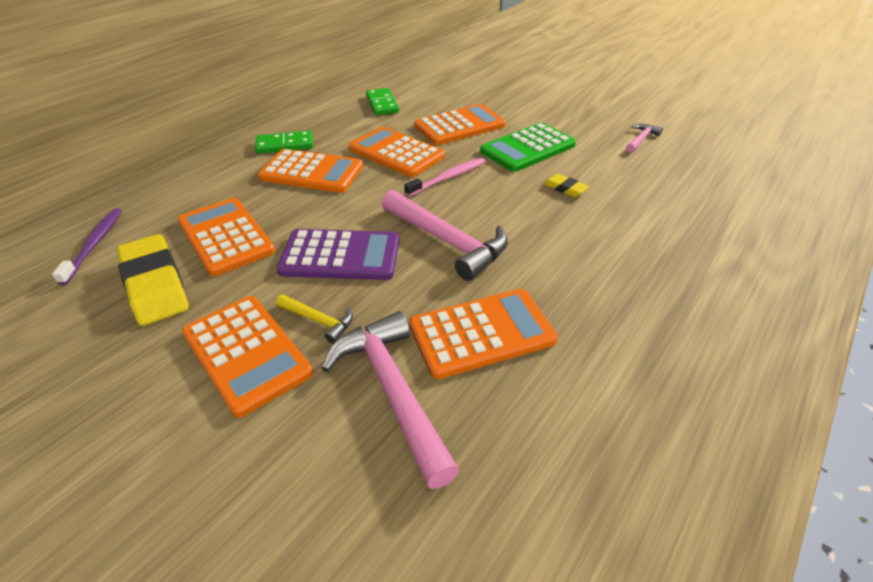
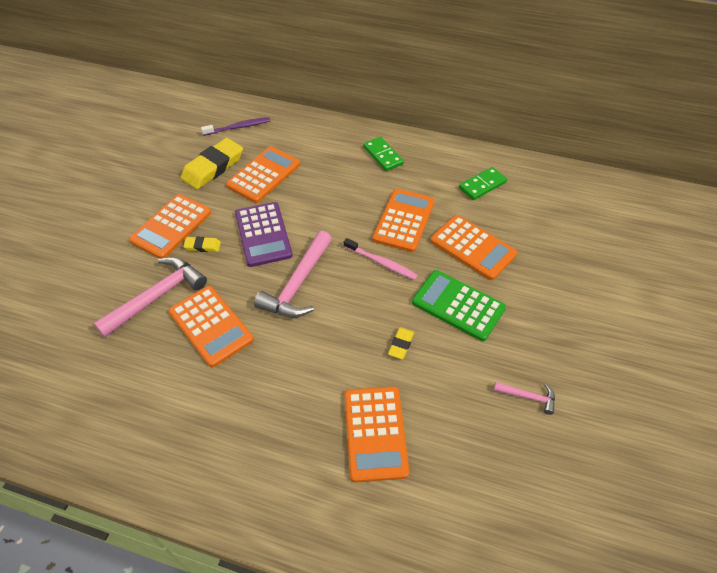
camera: 70 degrees right, 10 degrees up
orange calculator [258,149,363,193] -> orange calculator moved to [344,386,410,483]
yellow hammer [276,294,353,344] -> yellow eraser [183,237,221,252]

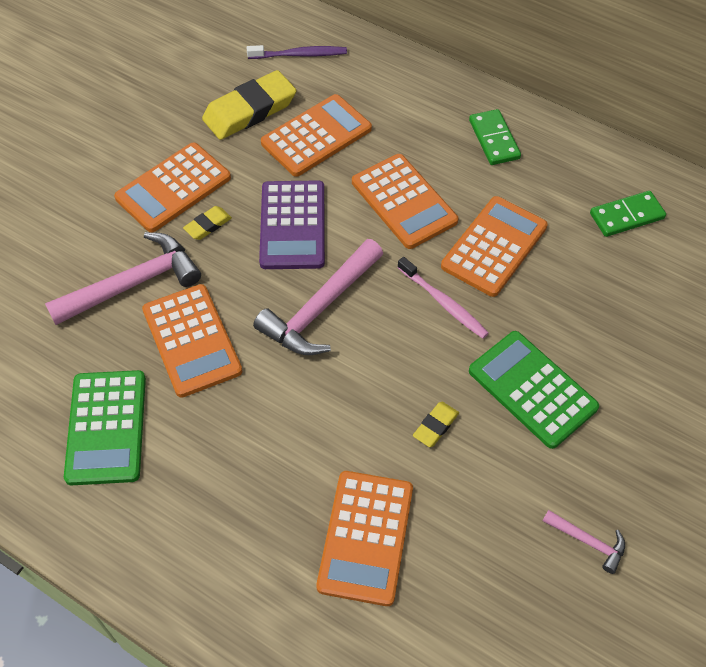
camera: 15 degrees right, 5 degrees up
yellow eraser [183,237,221,252] -> yellow eraser turned 60 degrees counterclockwise [183,206,232,240]
orange calculator [430,215,517,280] -> orange calculator moved to [352,154,458,249]
none -> green calculator [64,370,146,485]

